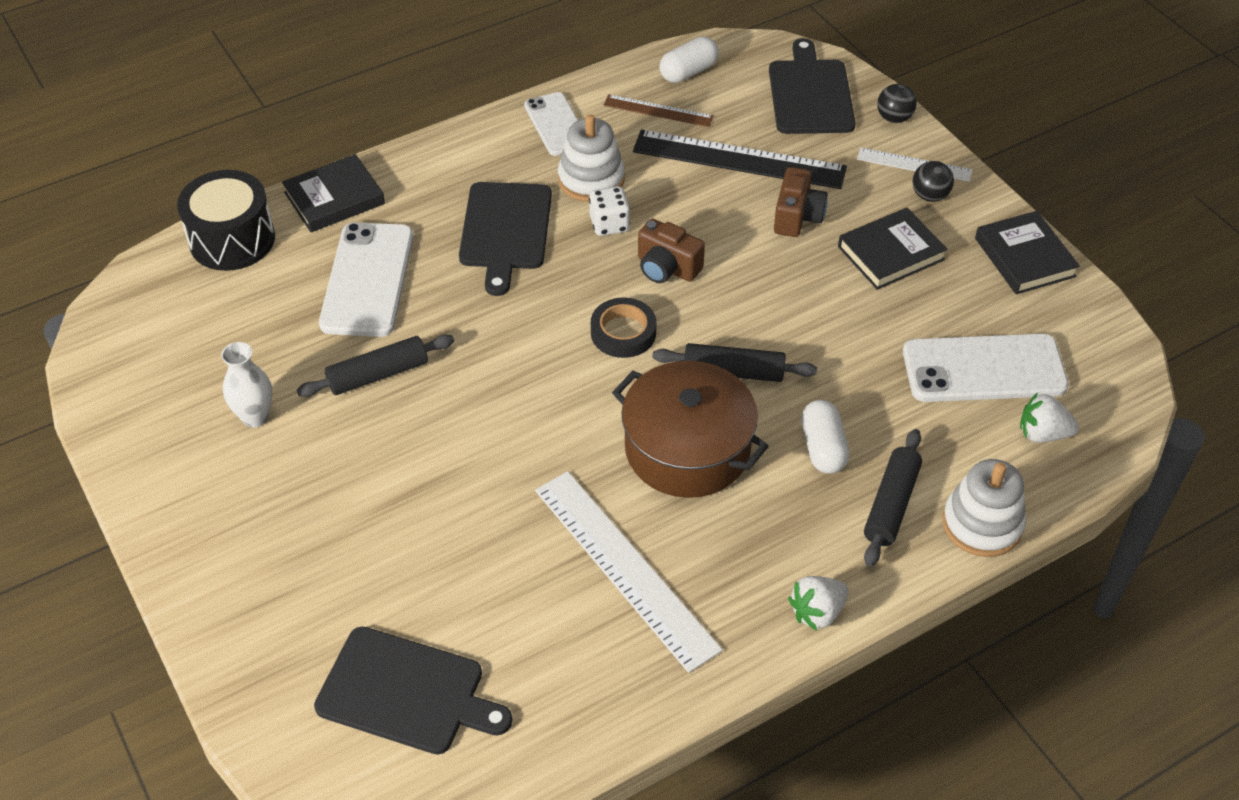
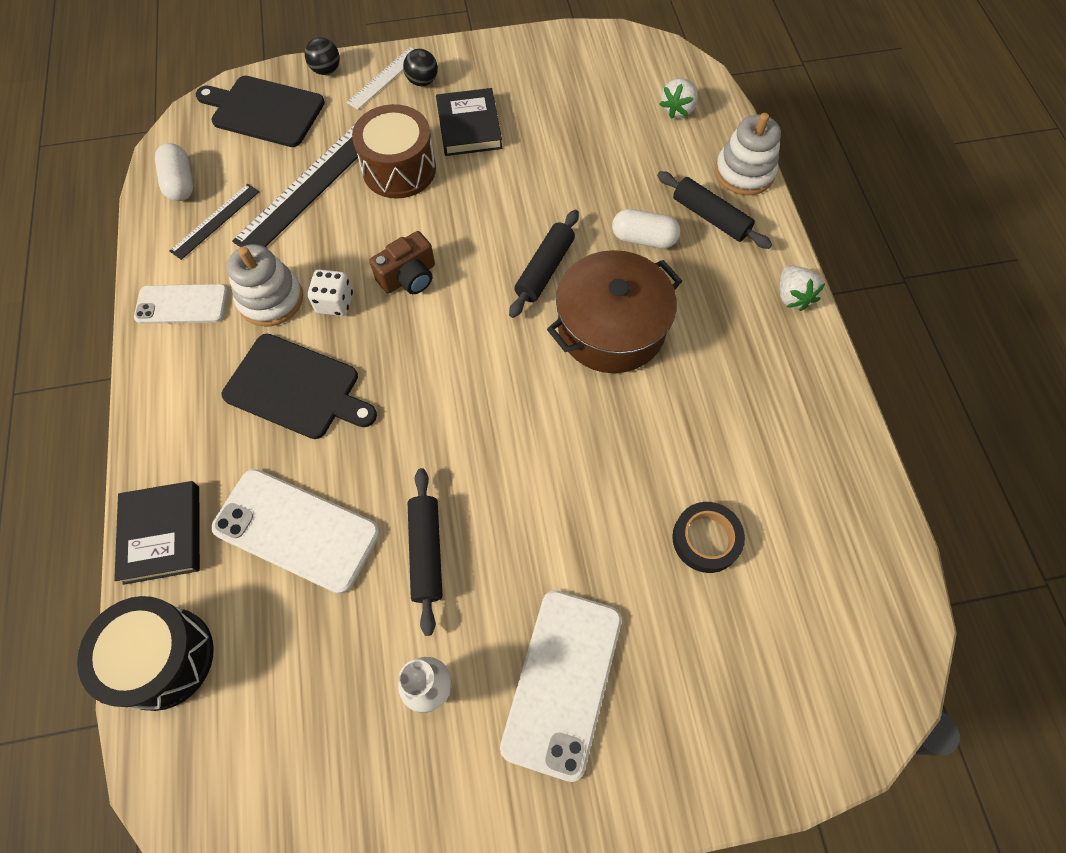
camera: 70 degrees left, 15 degrees up
black cutting board [314,626,512,754] -> none
white ruler [535,471,723,673] -> none
black tape [591,298,657,358] -> black tape moved to [672,502,745,573]
brown ruler [604,94,714,127] -> black ruler [170,184,259,260]
brown camera [774,167,828,237] -> brown drum [352,104,436,199]
white phone [903,334,1069,402] -> white phone moved to [500,590,622,782]
black book [975,211,1080,294] -> none

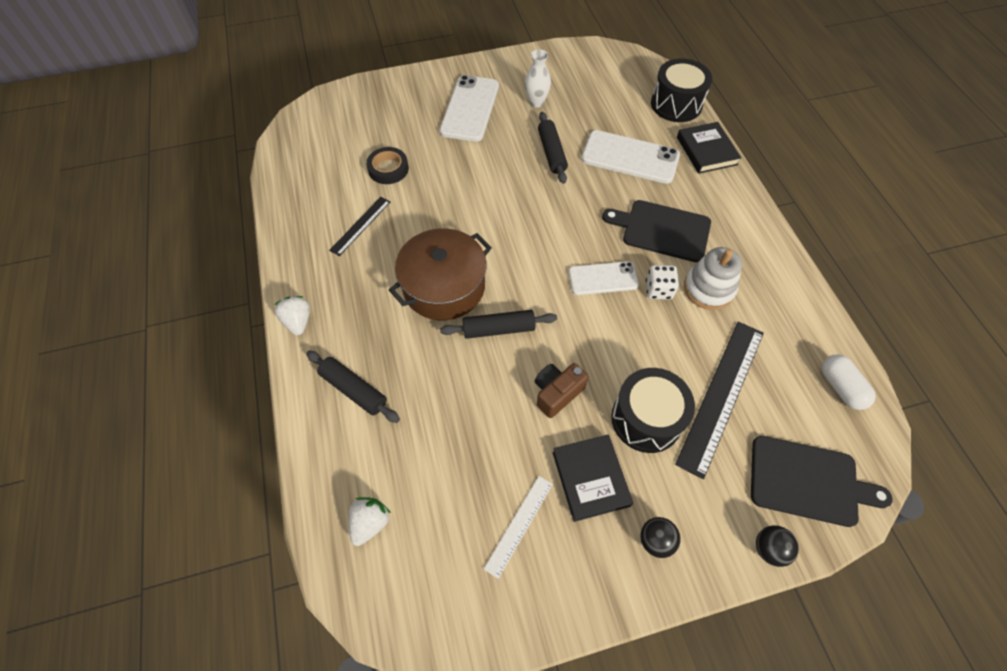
camera: 175 degrees right, 5 degrees down
white phone [134,284,228,324] -> white phone moved to [568,261,639,295]
black ruler [170,184,259,260] -> black ruler moved to [329,197,390,256]
white ruler [347,47,414,109] -> white ruler moved to [484,476,553,579]
brown drum [352,104,436,199] -> black drum [611,368,695,453]
brown camera [370,231,435,294] -> brown camera moved to [535,363,589,418]
black rolling pin [509,210,579,318] -> black rolling pin turned 60 degrees clockwise [440,310,557,339]
white capsule [612,209,680,248] -> none
white stacking toy [715,113,781,195] -> none

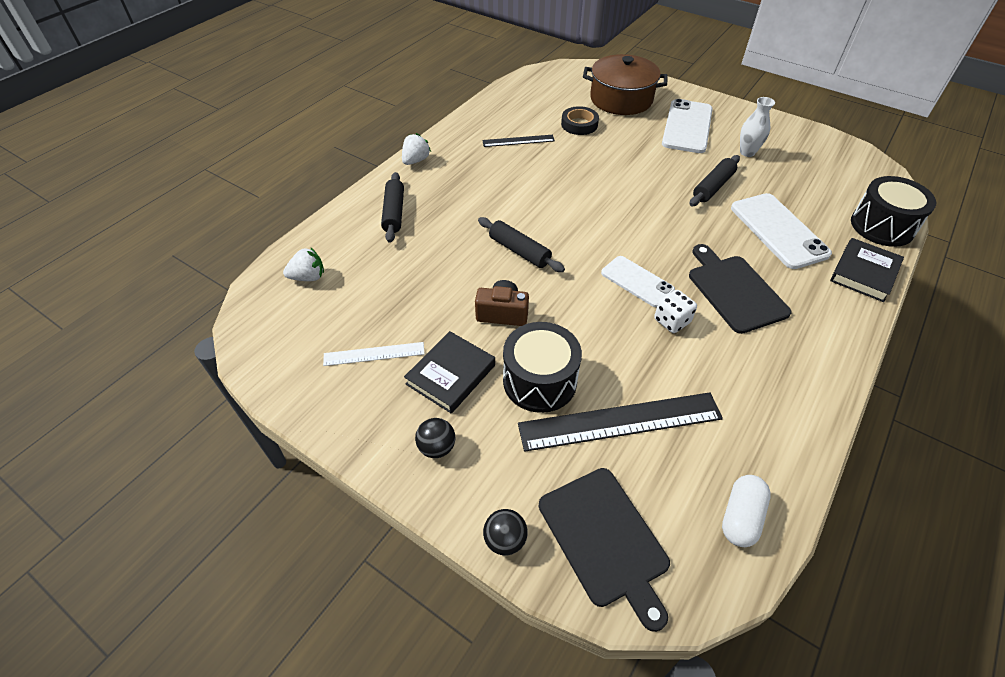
camera: 50 degrees right, 10 degrees down
brown pot [389,228,492,320] -> brown pot moved to [583,54,668,115]
white phone [440,75,499,142] -> white phone turned 45 degrees counterclockwise [662,99,713,153]
white stacking toy [684,247,742,310] -> none

